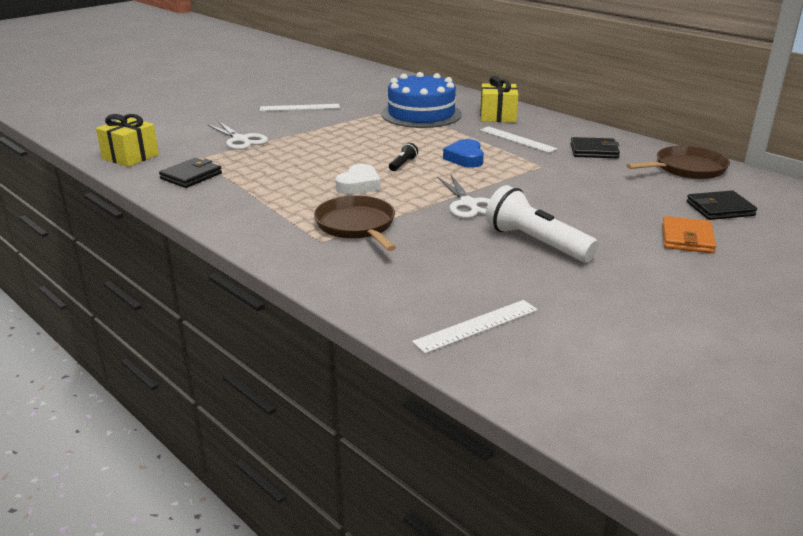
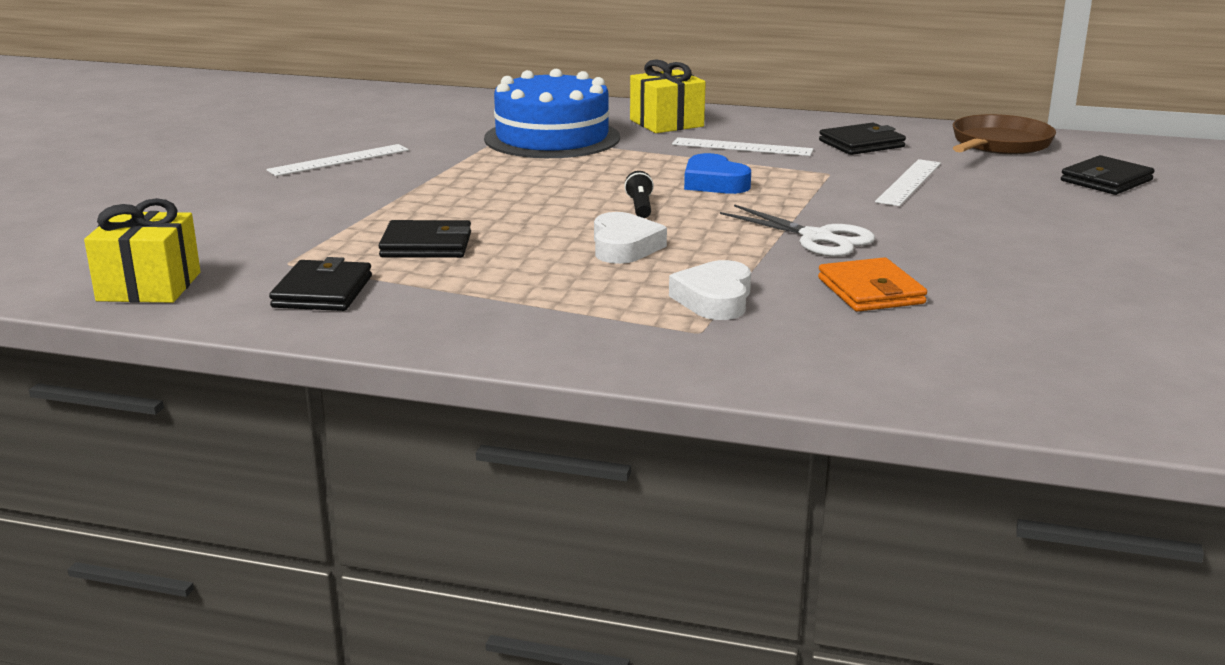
camera: 30 degrees left, 5 degrees down
white scissors [208,121,268,150] -> none
brown pan [314,196,396,251] -> white heart [669,260,751,320]
white ruler [412,300,538,354] -> white ruler moved to [875,159,941,206]
white flashlight [485,185,599,262] -> none
orange wallet [662,216,716,253] -> orange wallet moved to [818,257,927,312]
none -> black wallet [379,220,471,258]

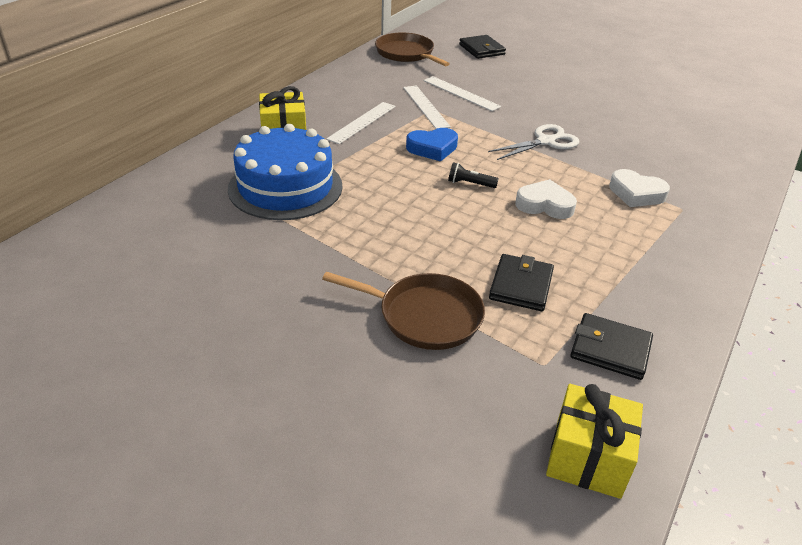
camera: 75 degrees left, 15 degrees up
white ruler [266,144,409,176] -> white ruler moved to [403,85,451,129]
orange wallet [818,257,927,312] -> none
black wallet [819,123,906,155] -> none
none -> brown pan [322,272,485,350]

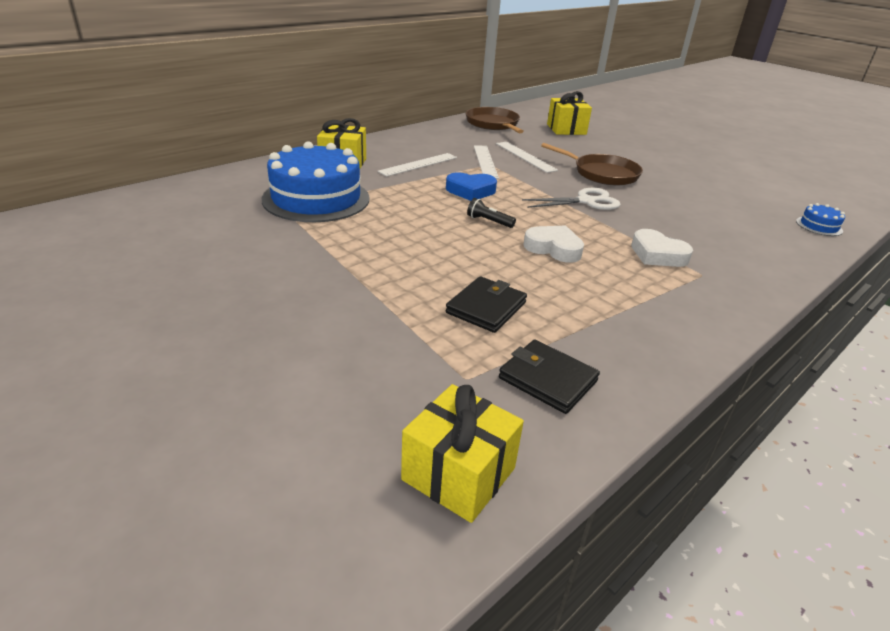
camera: 15 degrees right, 5 degrees down
brown pan [322,272,485,350] -> brown pan moved to [541,143,643,185]
black wallet [459,35,506,59] -> yellow gift [547,91,592,135]
none -> blue cake [796,203,845,236]

